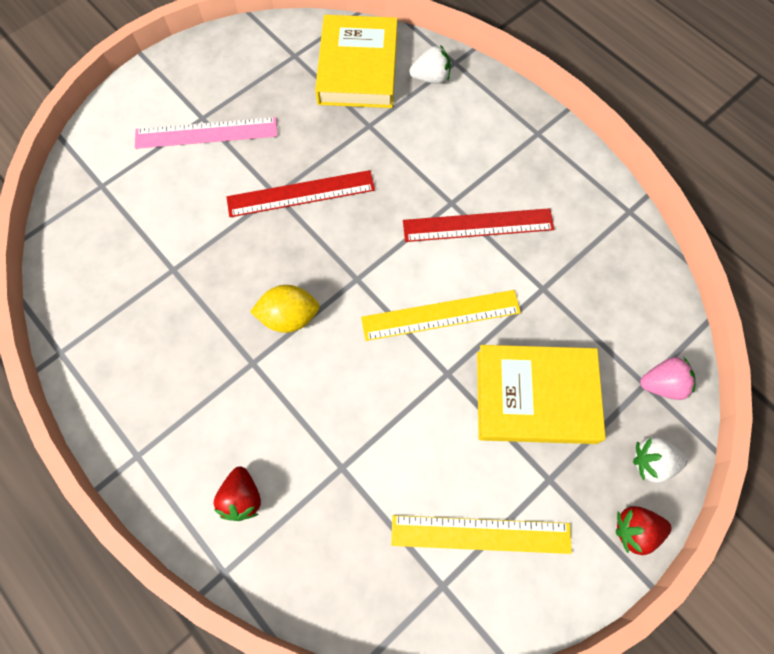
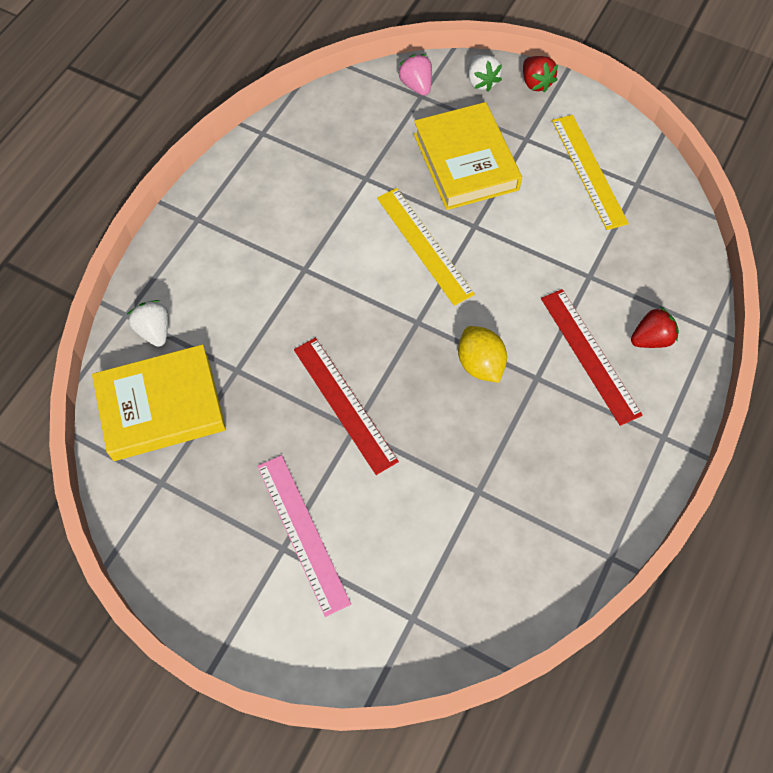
camera: 110 degrees left, 5 degrees down
red ruler [403,208,555,242] -> red ruler moved to [541,289,643,426]

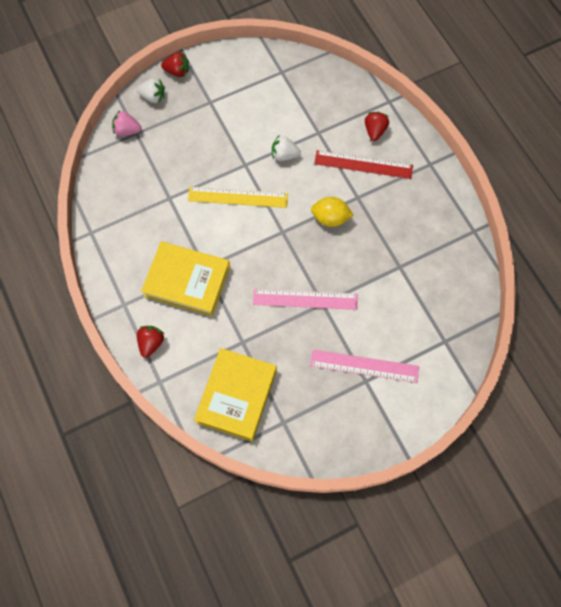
camera: 55 degrees left, 5 degrees up
white strawberry [128,300,168,347] -> white strawberry moved to [272,136,301,161]
red ruler [294,338,399,475] -> pink ruler [253,289,358,310]
yellow book [414,102,522,210] -> yellow book moved to [141,241,230,317]
yellow ruler [552,115,629,230] -> none
none -> red strawberry [137,326,164,358]

